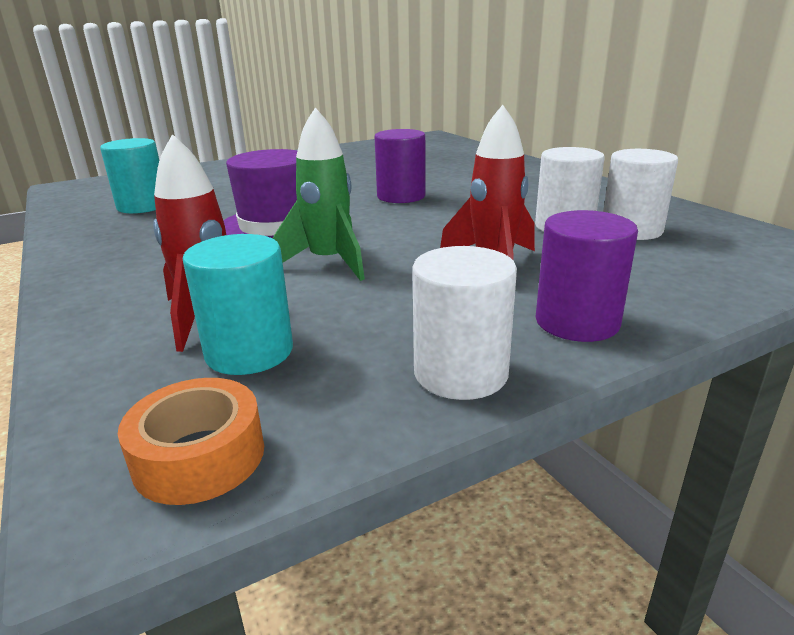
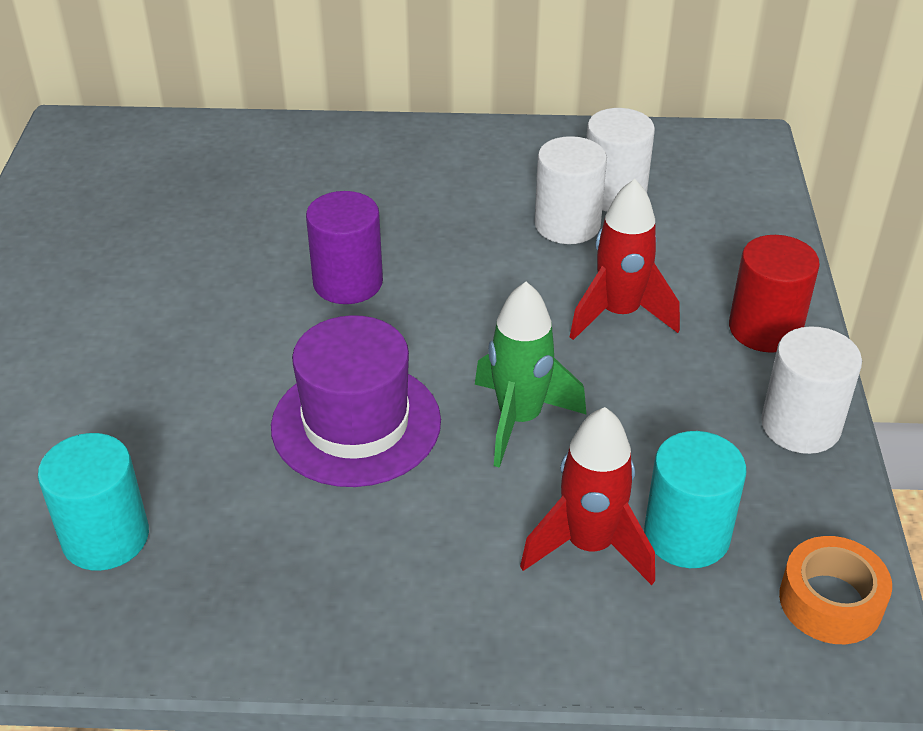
camera: 60 degrees left, 15 degrees up
purple cylinder [536,210,638,342] -> red cylinder [729,235,820,353]

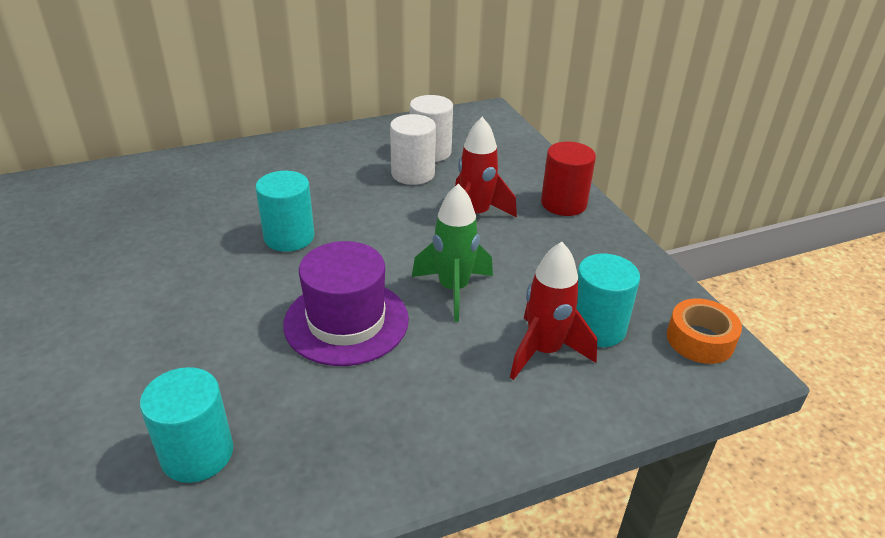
camera: 25 degrees left, 5 degrees down
purple cylinder [306,191,383,304] -> turquoise cylinder [255,171,315,252]
white cylinder [761,326,862,454] -> none

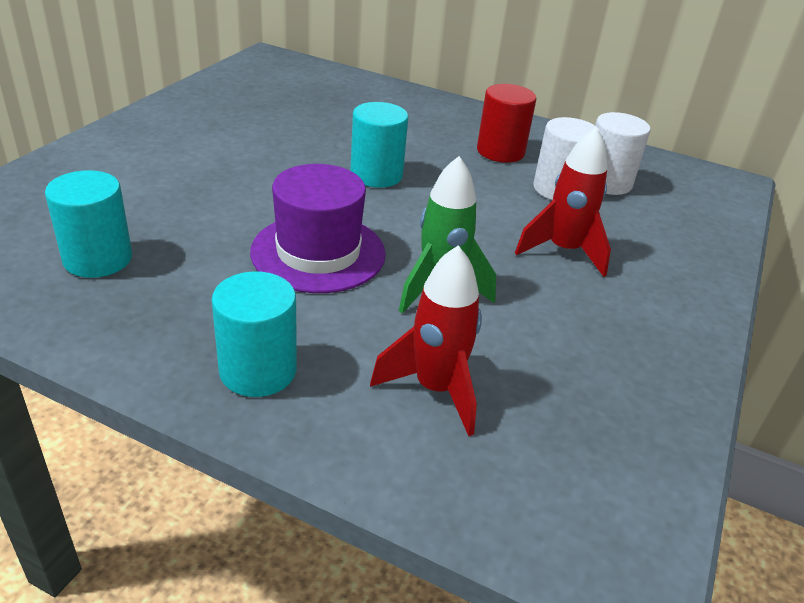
camera: 45 degrees right, 0 degrees up
red cylinder [541,142,596,216] -> red cylinder moved to [477,84,536,163]
turquoise cylinder [576,254,640,347] -> turquoise cylinder moved to [212,271,297,397]
orange tape [667,298,742,364] -> none

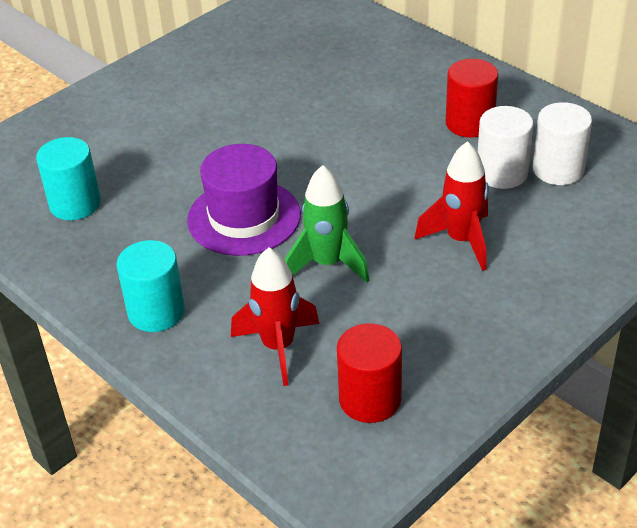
camera: 25 degrees right, 5 degrees up
turquoise cylinder [350,102,408,188] -> none
none -> red cylinder [337,323,402,423]

